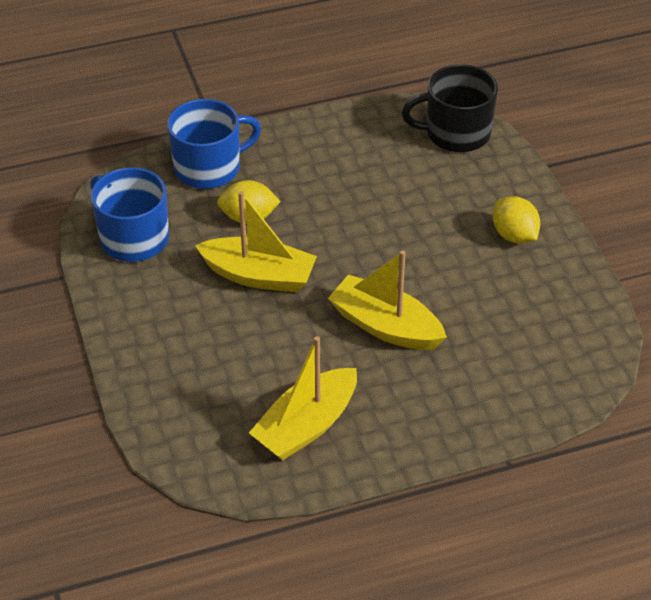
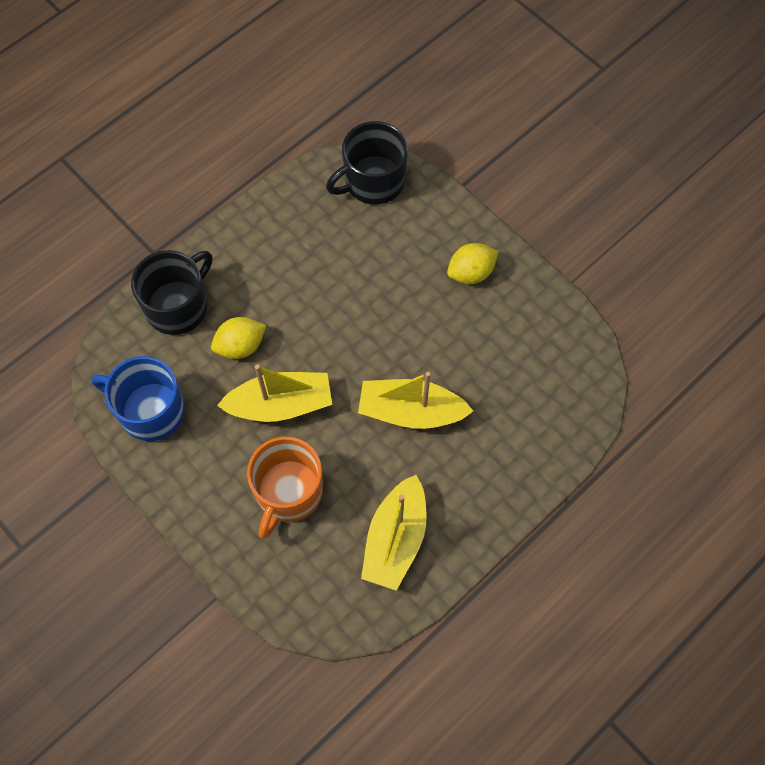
camera: 25 degrees left, 20 degrees up
blue mug [167,99,261,189] -> black mug [131,250,213,335]
yellow lemon [493,196,540,243] -> yellow lemon turned 60 degrees counterclockwise [447,243,499,284]
none -> orange mug [247,437,323,539]

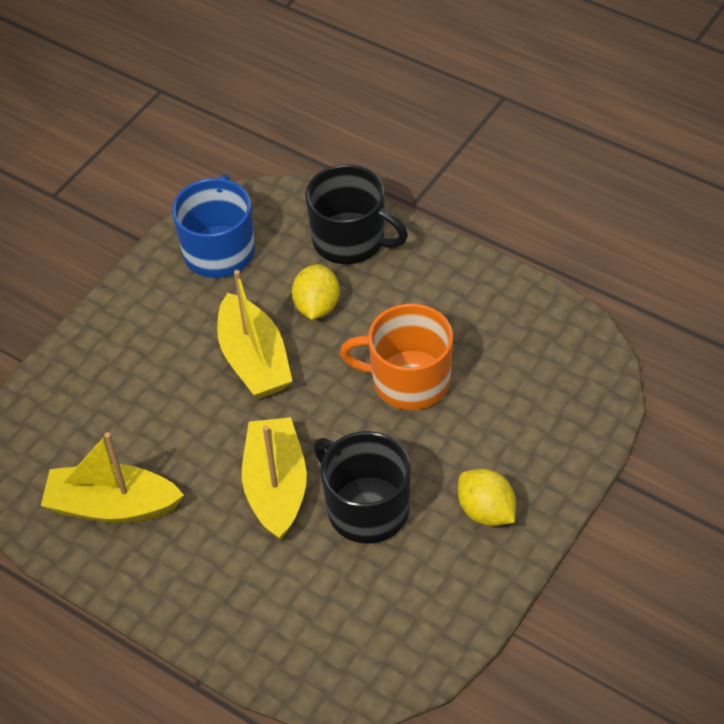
camera: 80 degrees right, 15 degrees down
yellow lemon [211,317,266,359] -> yellow lemon turned 45 degrees clockwise [292,264,340,320]
orange mug [247,437,323,539] -> orange mug moved to [340,304,453,410]
black mug [326,121,408,205] -> black mug moved to [313,431,411,543]

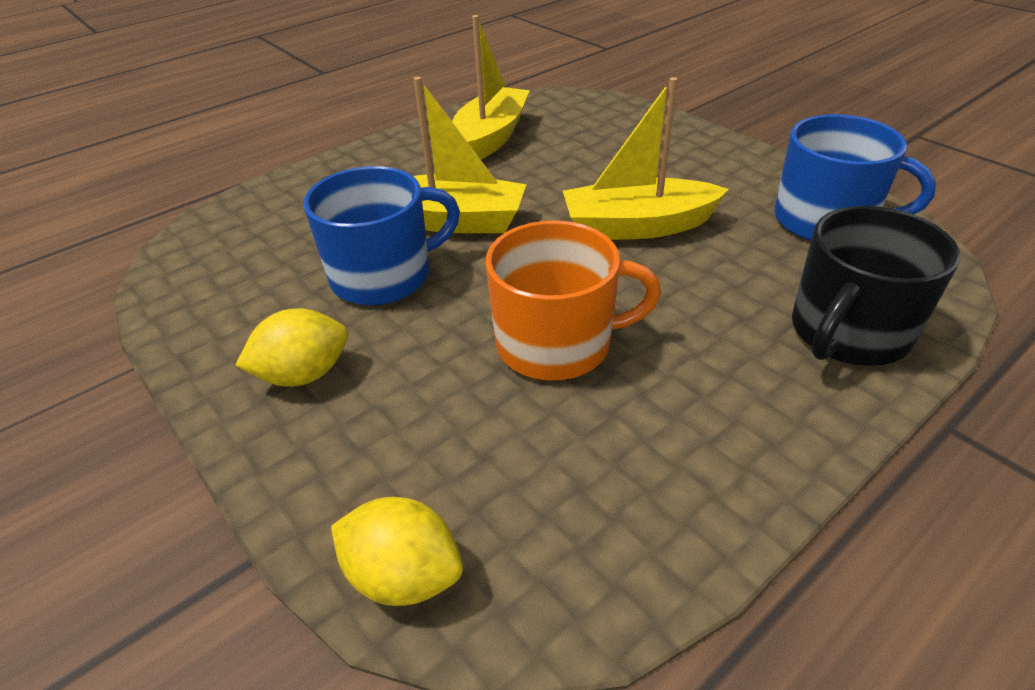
camera: 105 degrees right, 10 degrees down
yellow lemon [292,264,340,320] -> yellow lemon moved to [331,497,463,606]
black mug [313,431,411,543] -> blue mug [303,166,460,305]
orange mug [340,304,453,410] -> orange mug turned 60 degrees clockwise [485,220,661,380]

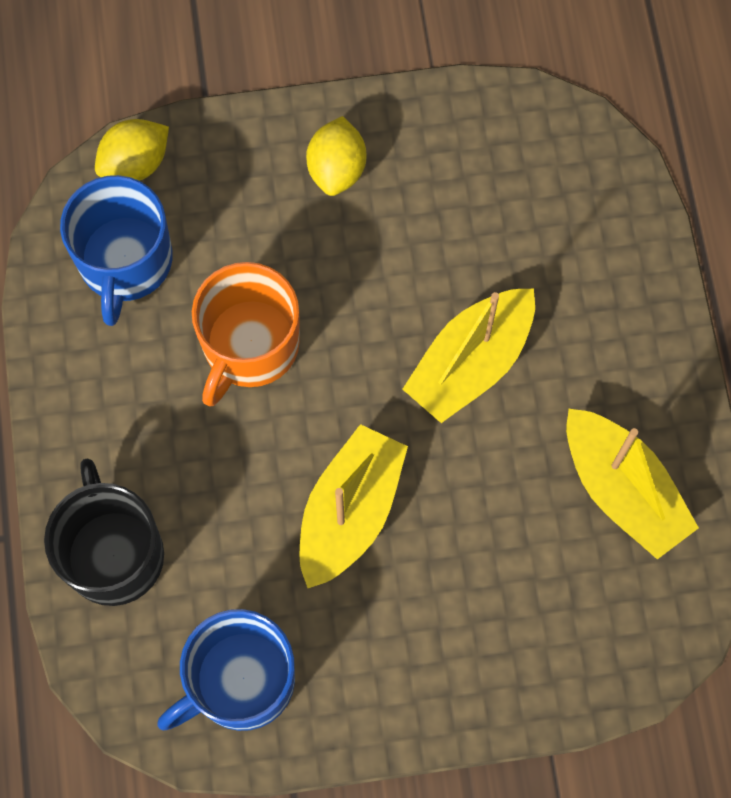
camera: 120 degrees right, 30 degrees up
blue mug [303,166,460,305] -> blue mug moved to [60,175,172,326]

